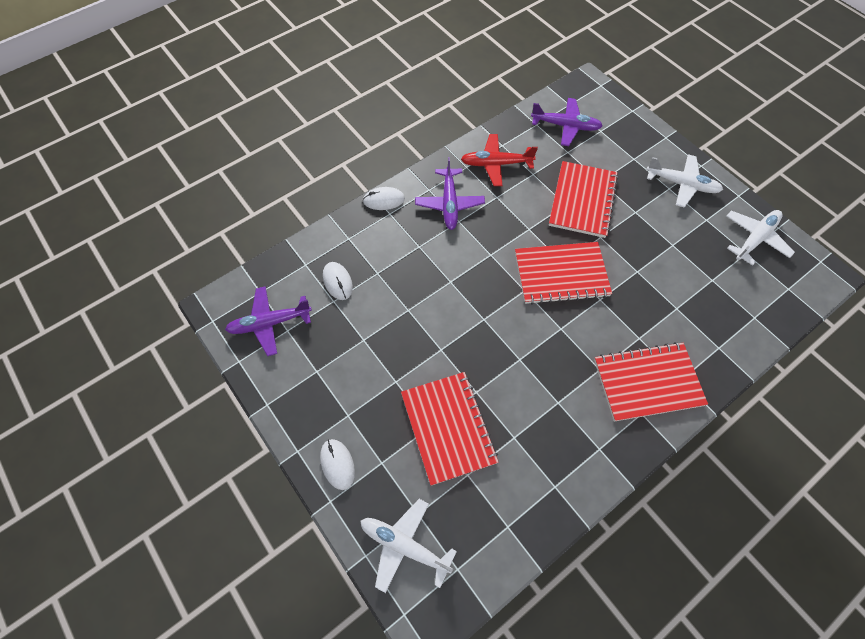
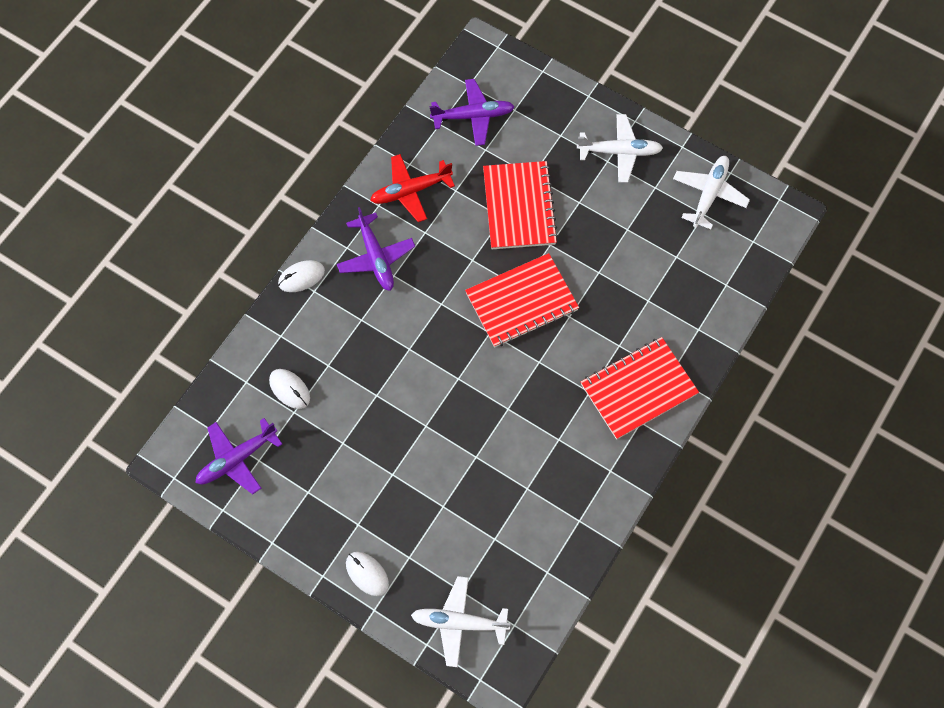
camera: 20 degrees left, 5 degrees up
red notebook [401,372,499,486] -> none

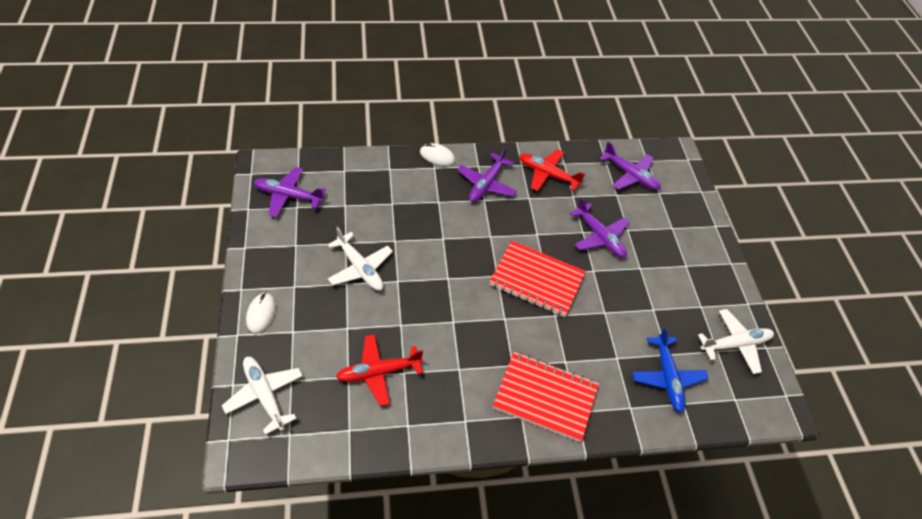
camera: 45 degrees right, 15 degrees down
white mouse [269,369,310,409] -> none
red notebook [483,161,558,249] -> purple plane [569,197,630,258]
white plane [577,114,663,183] -> white plane moved to [327,227,393,291]
none -> red plane [336,334,423,406]
none -> blue plane [632,327,709,413]

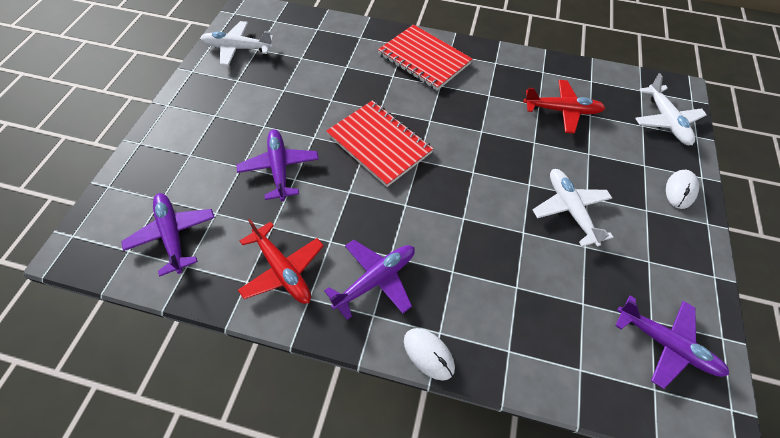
camera: 155 degrees left, 5 degrees up
blue plane [632,327,709,413] -> none

